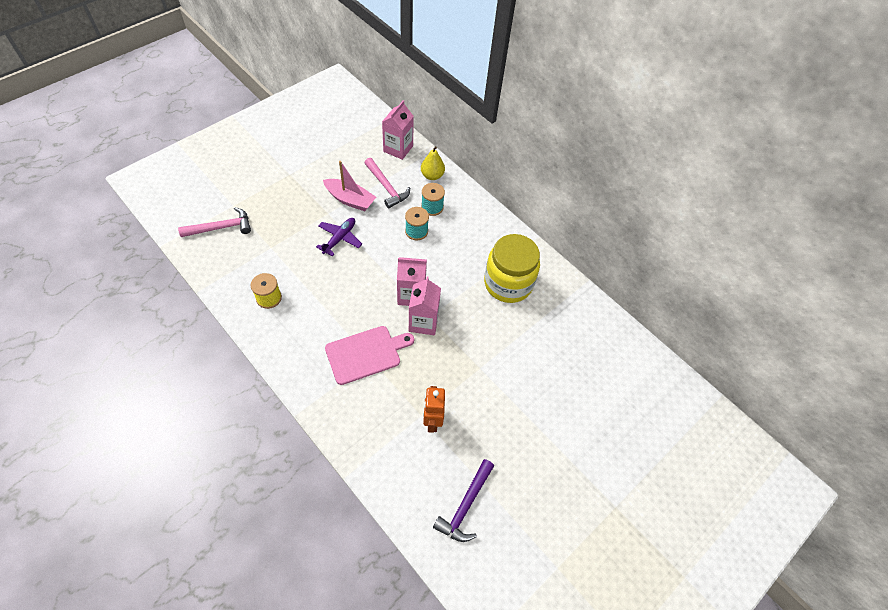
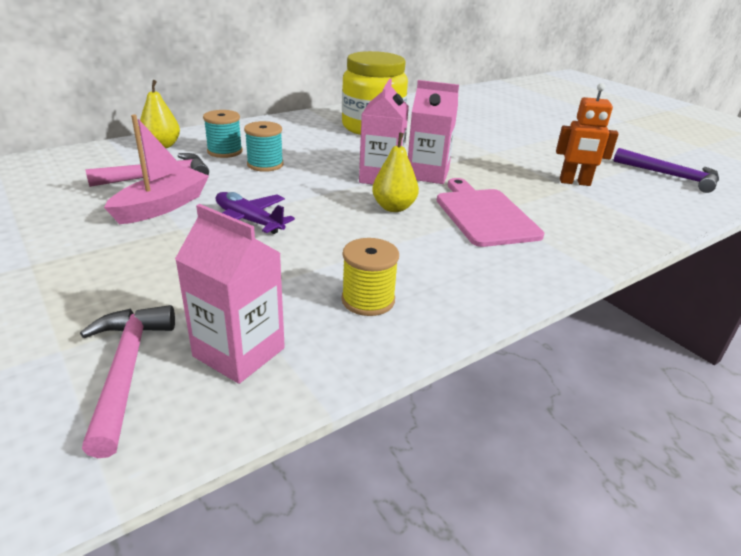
camera: 80 degrees left, 25 degrees down
pink carton [382,100,414,160] -> pink carton moved to [175,204,285,384]
none -> yellow pear [372,132,419,212]

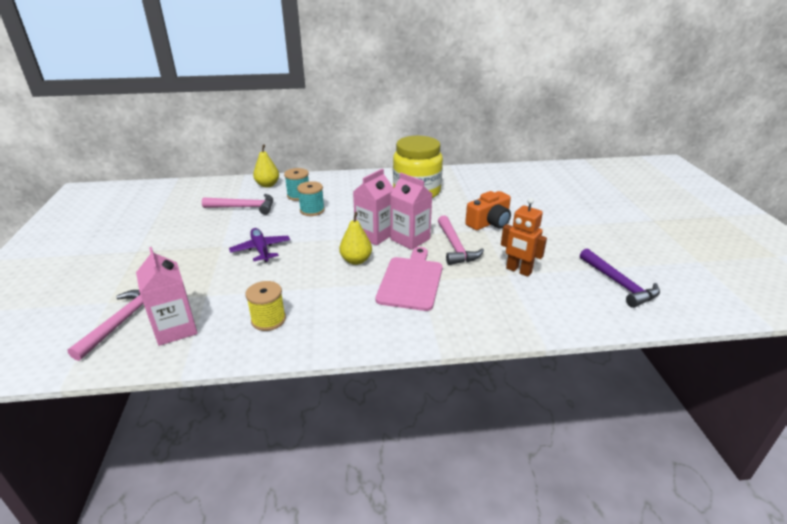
camera: 30 degrees right, 0 degrees up
pink boat [104,114,209,224] -> none
none -> pink hammer [438,215,484,265]
none -> orange camera [465,191,511,230]

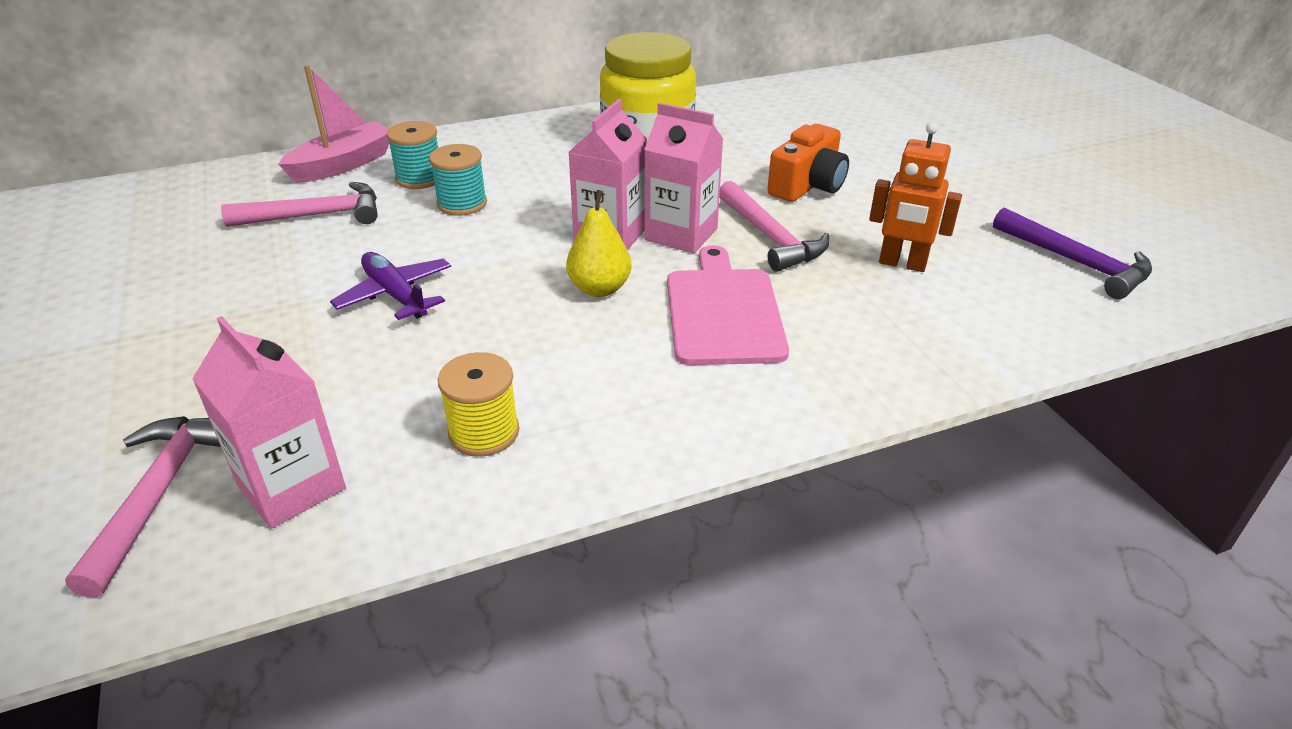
camera: 15 degrees left, 5 degrees up
yellow pear [253,144,279,187] -> pink boat [278,65,389,183]

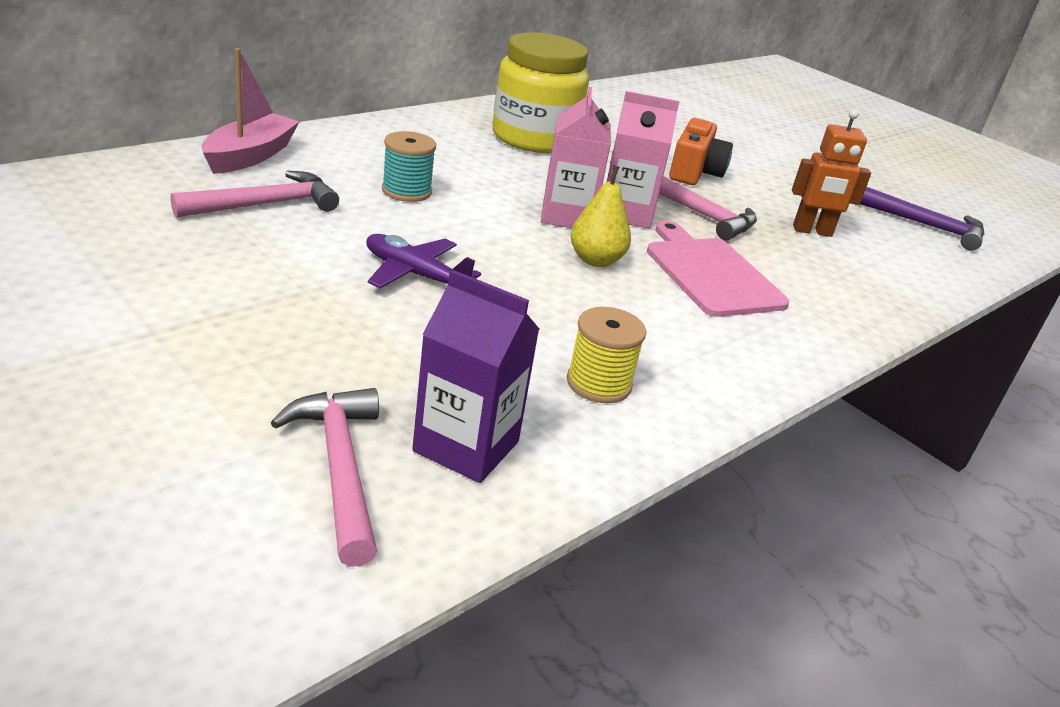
camera: 25 degrees left, 5 degrees down
pink carton [192,316,346,529] -> purple carton [412,270,539,483]
turquoise spool [386,121,438,189] -> none

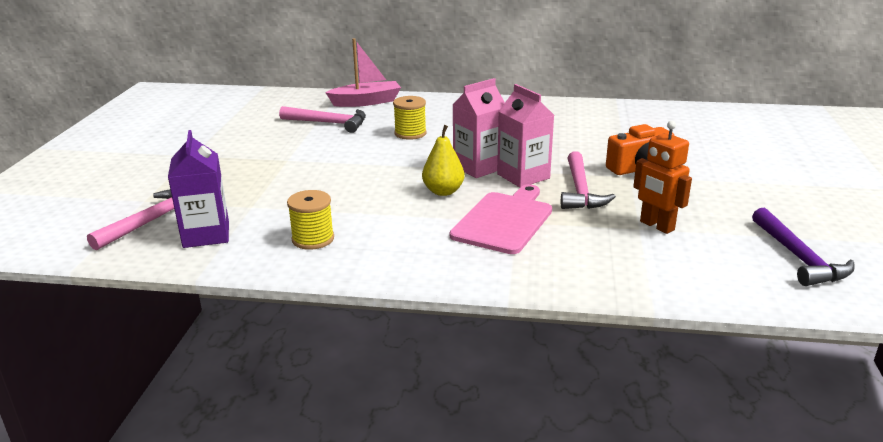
camera: 55 degrees right, 5 degrees down
purple plane [366,234,481,290] -> none
turquoise spool [382,131,436,202] -> yellow spool [393,96,427,140]
yellow jar [492,32,589,153] -> none

